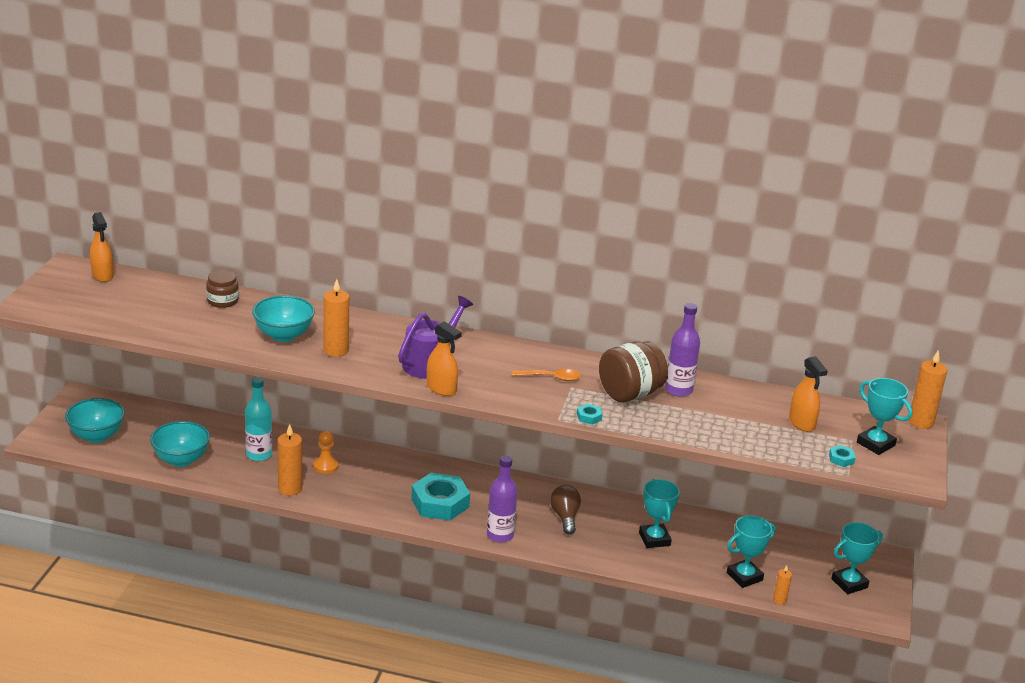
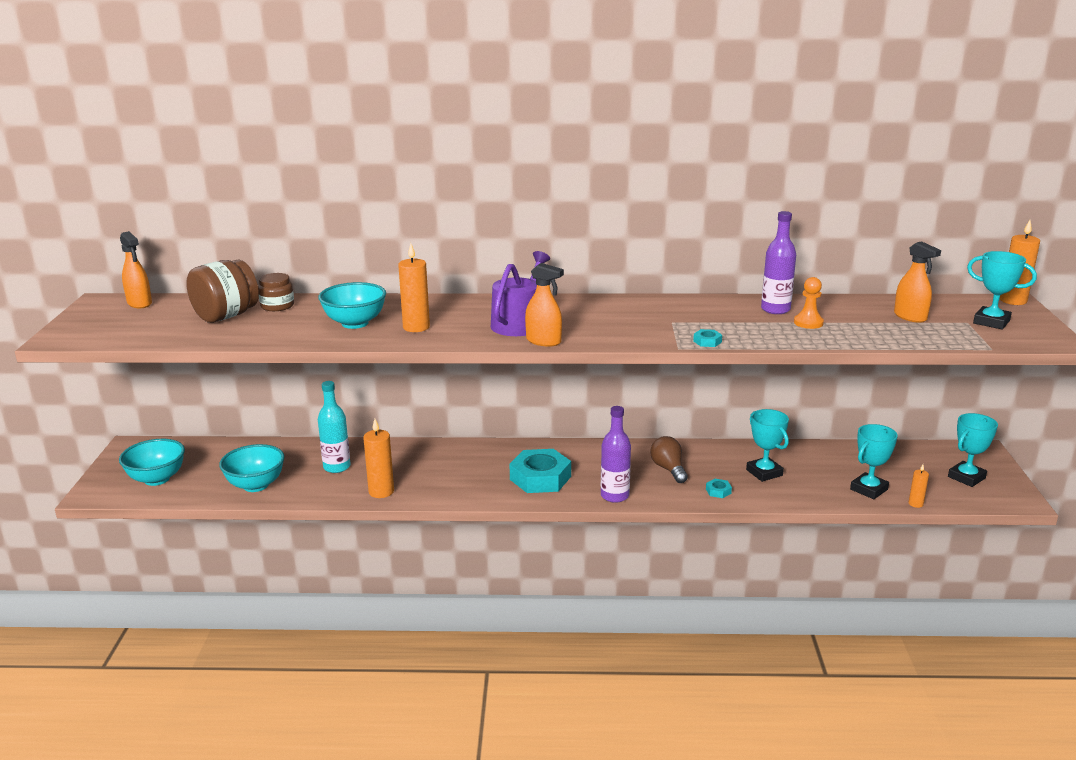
camera: 10 degrees left, 5 degrees down
orange pawn [313,431,338,474] -> orange pawn moved to [794,277,824,329]
orange spoon [512,369,581,381] -> none
brown jar [599,341,668,402] -> brown jar moved to [186,260,259,323]
turquoise nut [829,445,856,467] -> turquoise nut moved to [706,479,732,498]

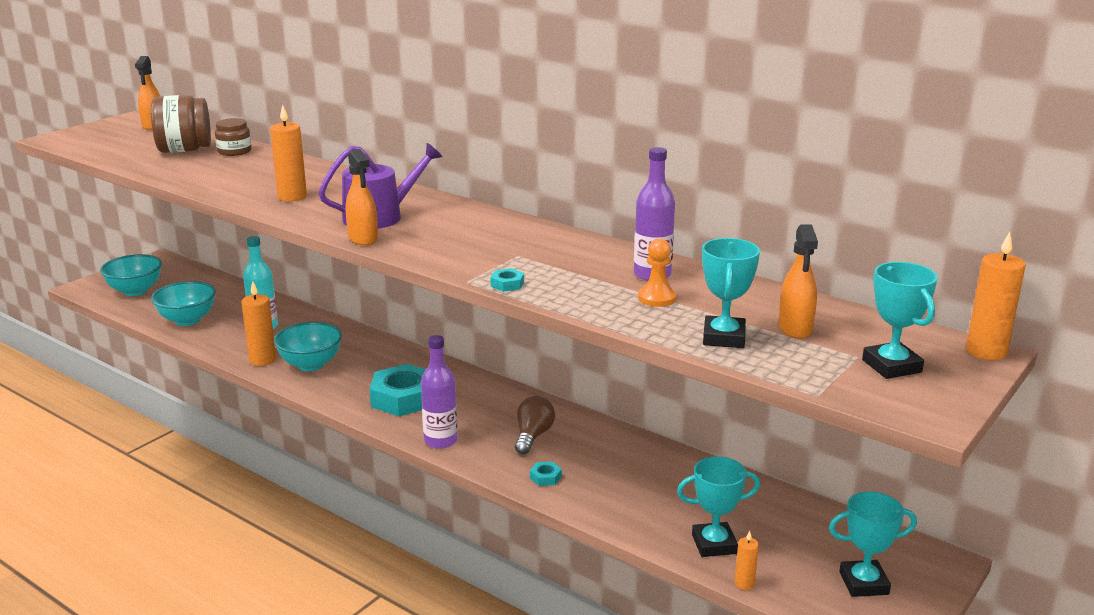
camera: 35 degrees right, 0 degrees up
turquoise bowl [318,282,386,329] -> turquoise bowl moved to [274,322,342,371]
turquoise trophy [746,409,789,482] -> turquoise trophy moved to [702,238,760,348]

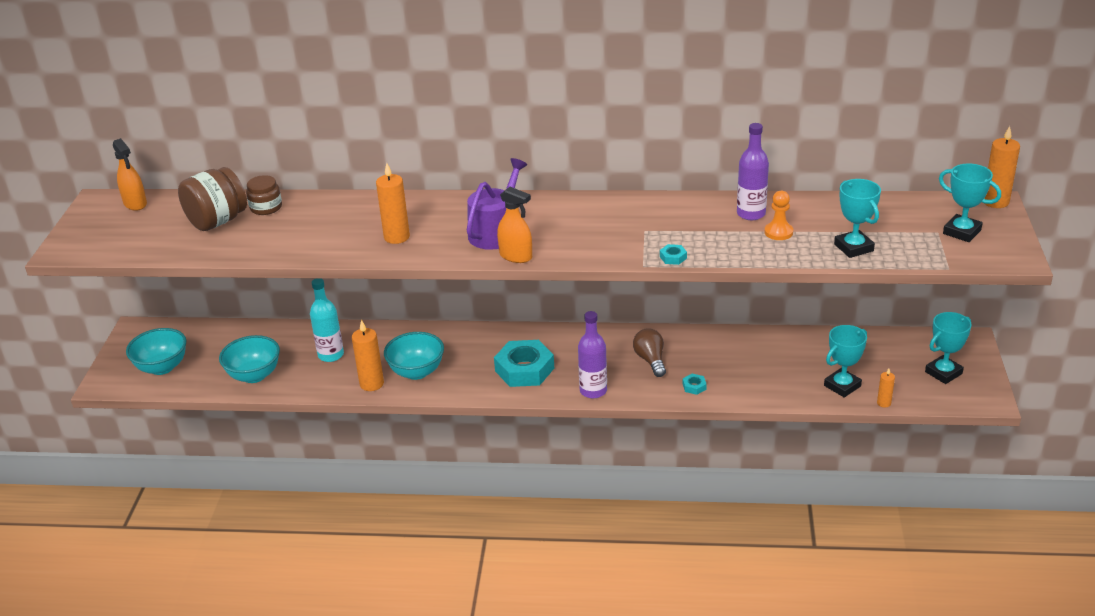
camera: 30 degrees left, 10 degrees up
orange spray bottle [779,224,818,339] -> none

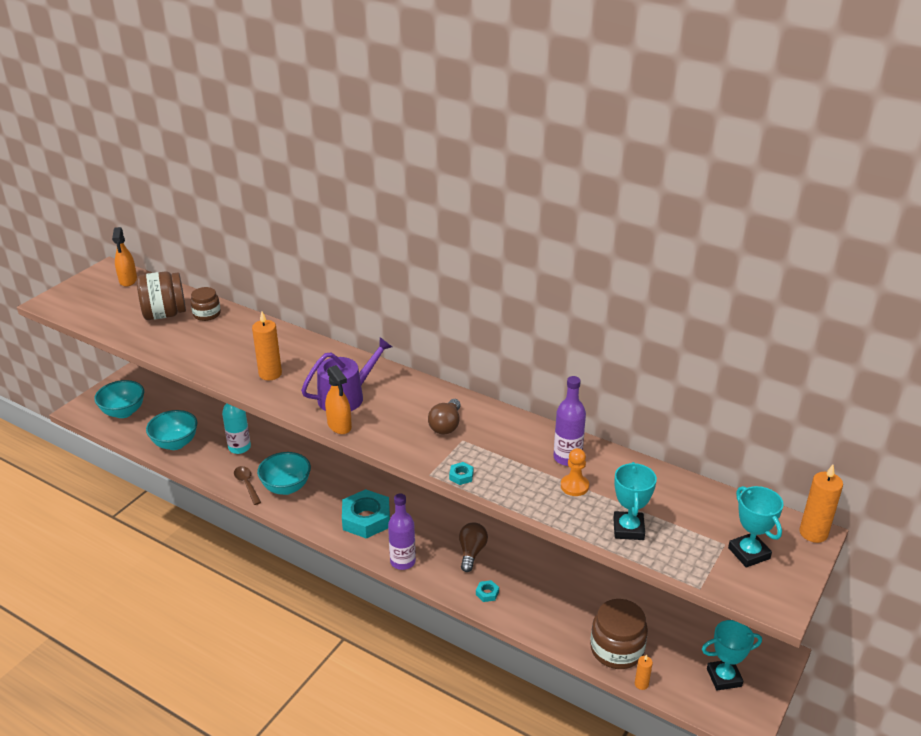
camera: 25 degrees right, 0 degrees up
orange candle [352,320,384,391] -> brown spoon [234,466,261,505]
turquoise trophy [824,325,867,398] -> brown jar [590,599,648,669]
none -> brown light bulb [428,399,461,435]

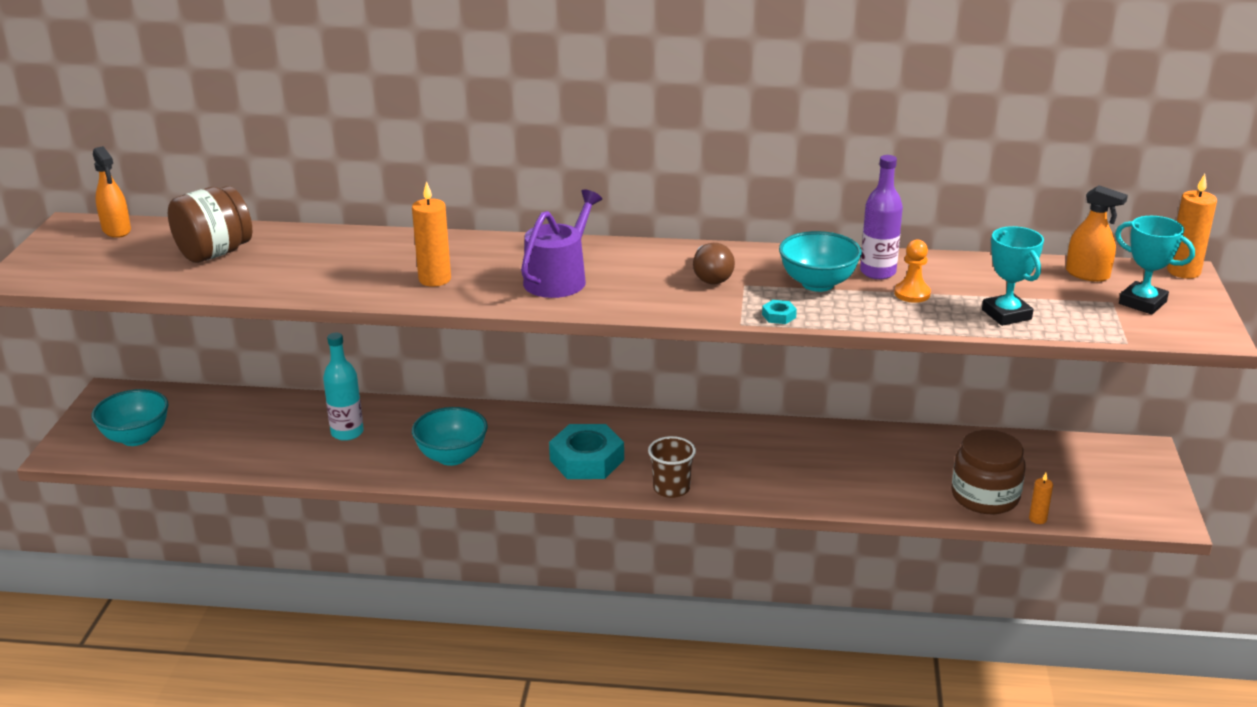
camera: 25 degrees left, 5 degrees down
turquoise bowl [146,410,197,450] -> turquoise bowl moved to [779,231,862,292]
brown jar [190,287,221,321] -> none
brown spoon [234,466,261,505] -> none
orange spray bottle [325,365,352,434] -> orange spray bottle moved to [1066,185,1128,282]
purple bottle [388,494,416,570] -> brown cup [648,436,696,498]
brown light bulb [459,522,488,572] -> none
turquoise nut [476,580,499,602] -> none
turquoise trophy [702,620,762,690] -> none

